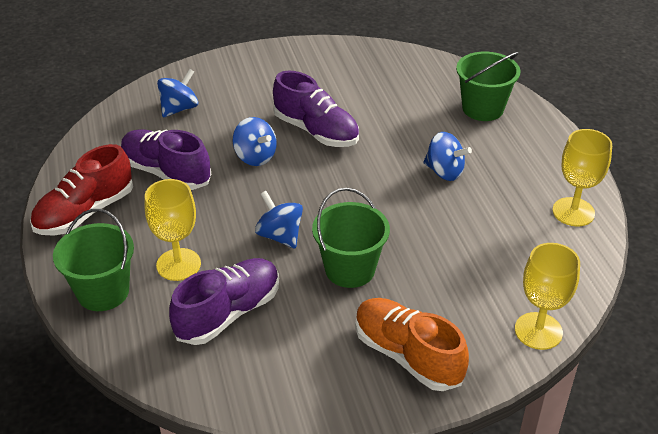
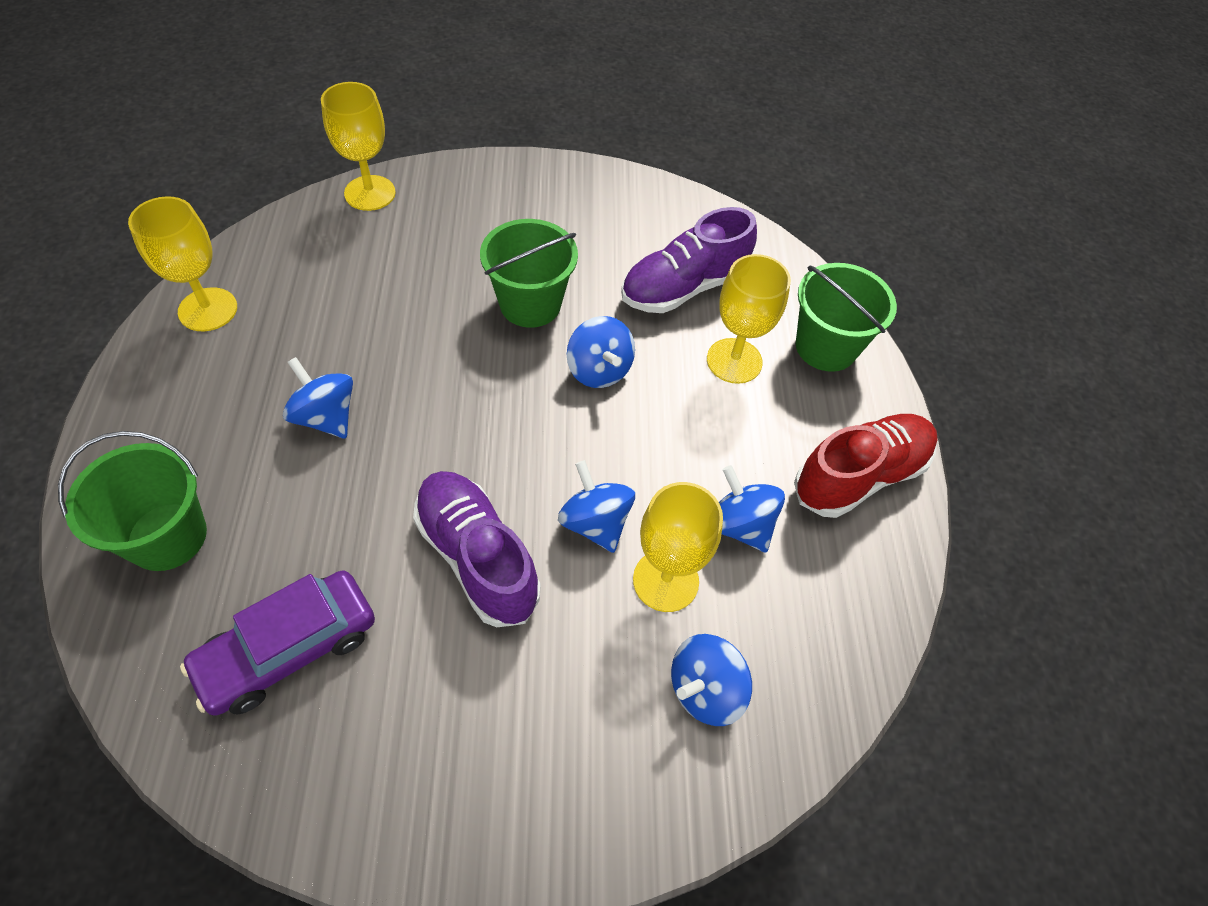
camera: 170 degrees left, 15 degrees up
purple shoe [121,129,211,190] -> blue spinning top [719,465,785,552]
orange shoe [355,298,469,391] -> none
none -> purple car [180,570,375,715]
none -> yellow goblet [633,482,723,612]

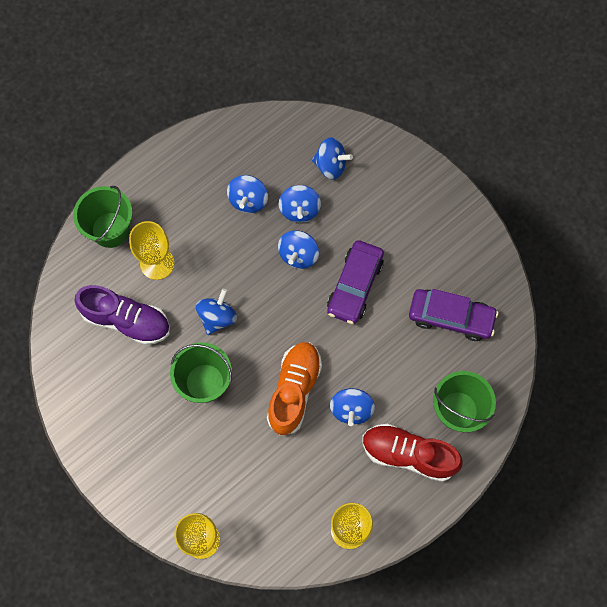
camera: 125 degrees left, 15 degrees up
purple shoe [413,471,540,627] -> purple car [327,240,384,324]
yellow goblet [633,482,723,612] -> blue spinning top [278,185,321,223]
red shoe [794,414,938,518] -> red shoe moved to [362,424,462,482]
none -> orange shoe [267,342,322,436]

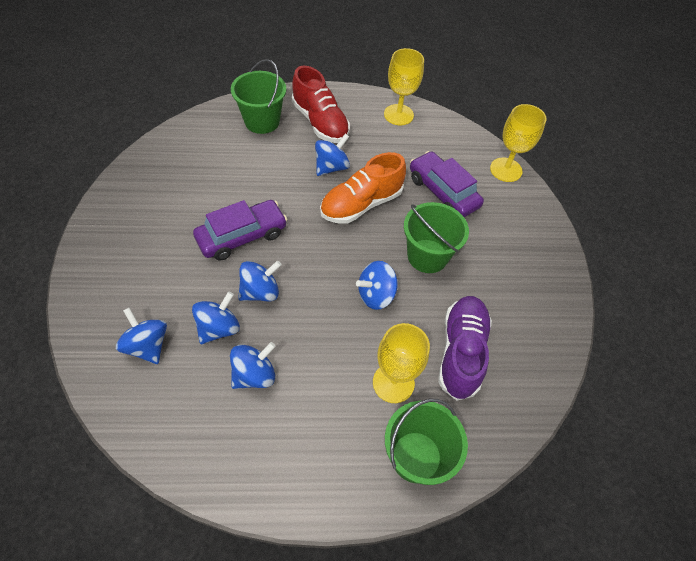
camera: 145 degrees left, 15 degrees down
purple shoe [74,285,170,345] -> purple shoe turned 45 degrees clockwise [438,296,492,400]
purple car [409,289,498,341] -> purple car moved to [410,151,484,217]

